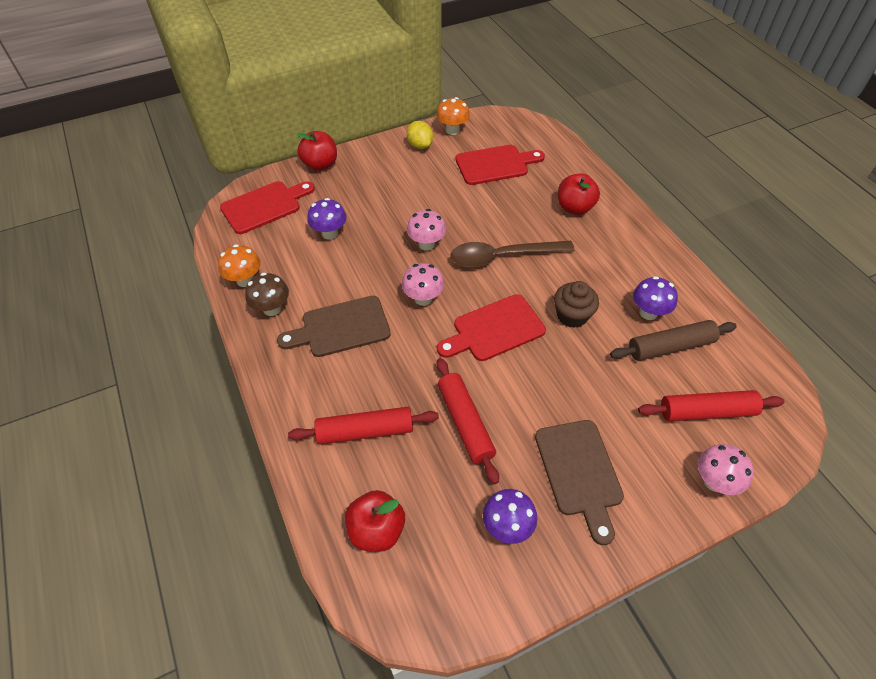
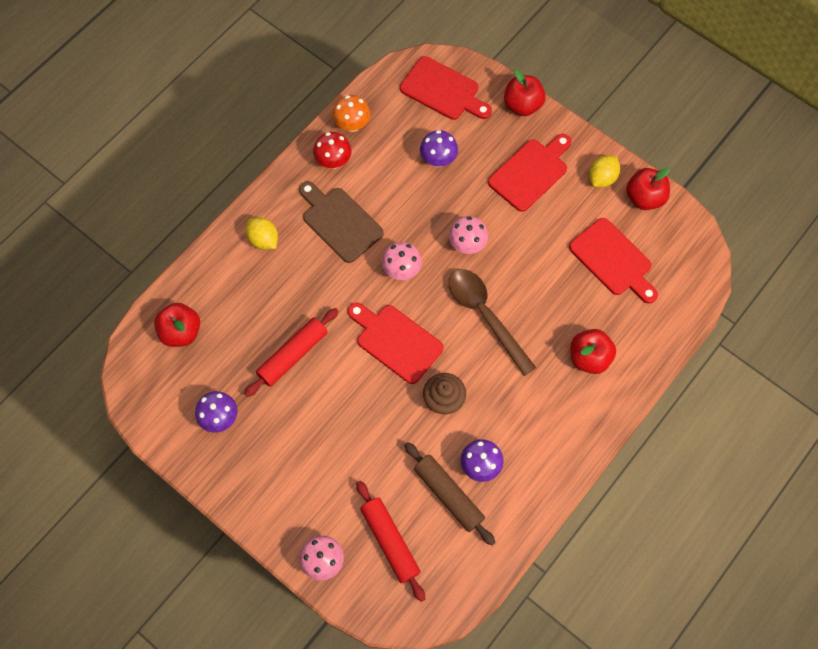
camera: 65 degrees right, 15 degrees up
brown mushroom [245,272,289,316] -> red mushroom [313,132,352,169]
red rolling pin [288,407,439,445] -> none
orange mushroom [436,97,470,135] -> red apple [626,167,670,210]
brown cutting board [535,420,624,545] -> none
none -> yellow lemon [246,217,278,250]
none -> red cutting board [488,134,571,212]

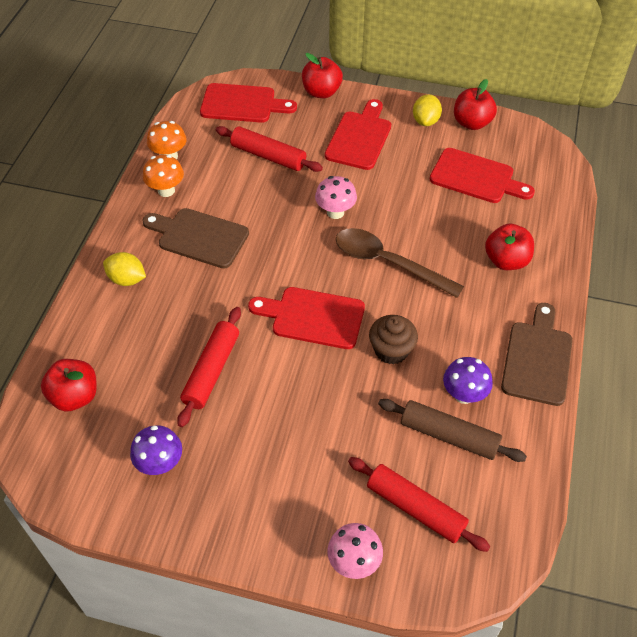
camera: 25 degrees left, 15 degrees down
red mushroom [313,132,352,169] -> orange mushroom [143,155,184,197]
pink mushroom [382,242,422,280] -> none
purple mushroom [420,130,458,167] -> red rolling pin [216,126,323,172]
none -> brown cutting board [501,303,573,406]

